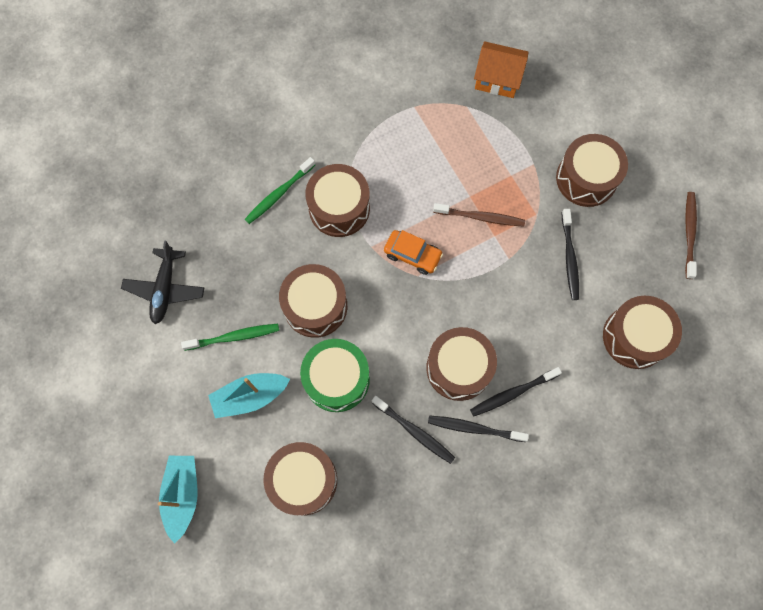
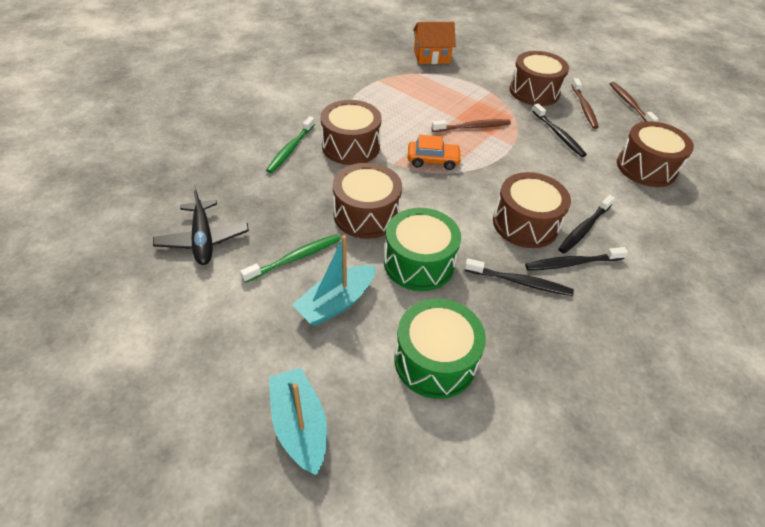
camera: 25 degrees left, 25 degrees down
brown drum [264,442,337,516] -> green drum [394,299,486,399]
none -> brown toothbrush [571,78,599,129]

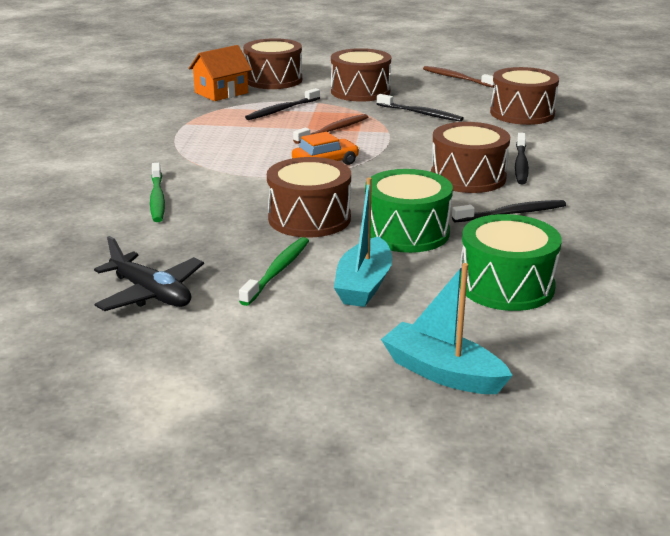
camera: 30 degrees left, 20 degrees down
brown drum [321,100,382,165] -> brown drum moved to [243,38,302,89]
black toothbrush [525,247,628,271] -> black toothbrush moved to [245,88,320,120]
brown toothbrush [571,78,599,129] -> none

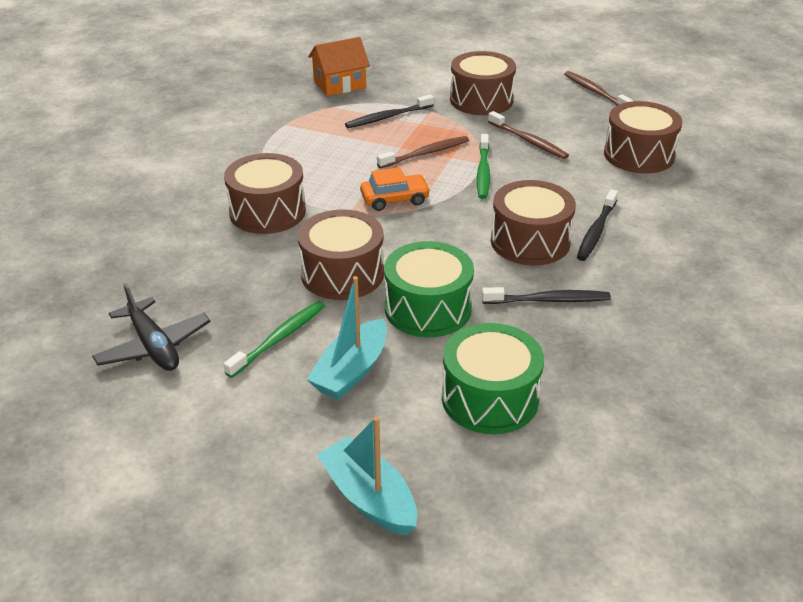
camera: 15 degrees right, 10 degrees up
green toothbrush [150,163,165,222] -> green toothbrush moved to [477,134,490,199]
brown drum [243,38,302,89] -> brown drum moved to [224,153,306,234]
black toothbrush [377,94,464,122] -> brown toothbrush [488,111,569,159]

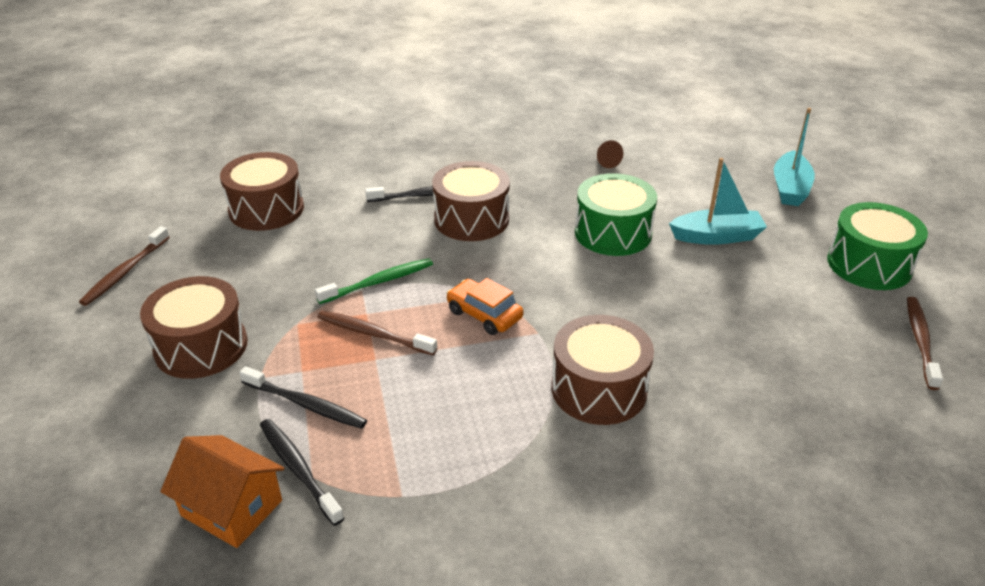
camera: 125 degrees left, 0 degrees up
black plane [92,283,210,371] -> none
green toothbrush [223,301,325,378] -> none
brown drum [298,209,384,300] -> none
green drum [442,323,544,434] -> green drum moved to [827,202,928,290]
black toothbrush [482,287,611,304] -> black toothbrush moved to [260,419,345,526]
brown toothbrush [488,111,569,159] -> brown toothbrush moved to [907,297,943,390]
none -> brown cone [597,140,623,168]

